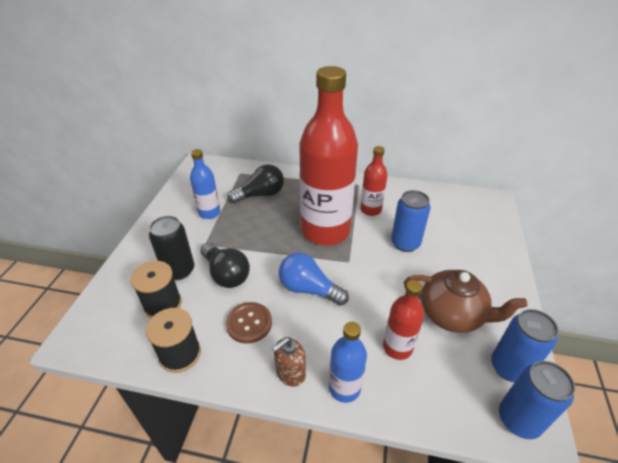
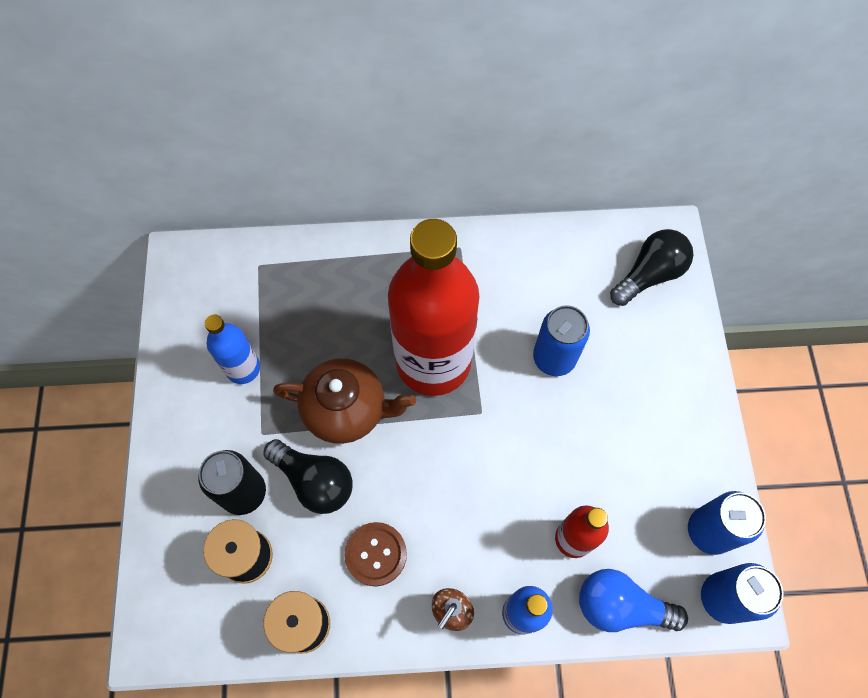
camera: 15 degrees left, 25 degrees up
black light bulb [227,164,284,203] -> black light bulb moved to [610,229,693,306]
blue light bulb [279,253,349,306] -> blue light bulb moved to [579,569,688,632]
red bottle [360,146,387,216] -> none
brown teapot [404,270,528,333] -> brown teapot moved to [273,358,416,444]

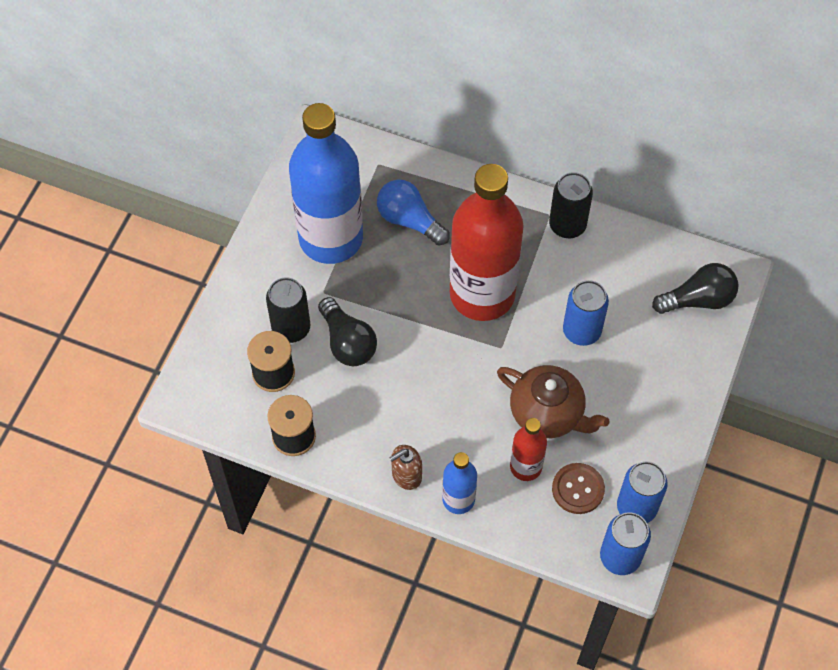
camera: 25 degrees right, 5 degrees down
blue bottle [205,314,260,384] -> blue bottle [289,103,363,264], size x2.15
brown teapot [273,358,416,444] -> brown teapot moved to [497,365,610,438]
brown button [344,522,407,586] -> brown button moved to [552,463,605,514]
blue light bulb [579,569,688,632] -> blue light bulb moved to [377,180,450,246]
none -> black can [549,172,593,238]

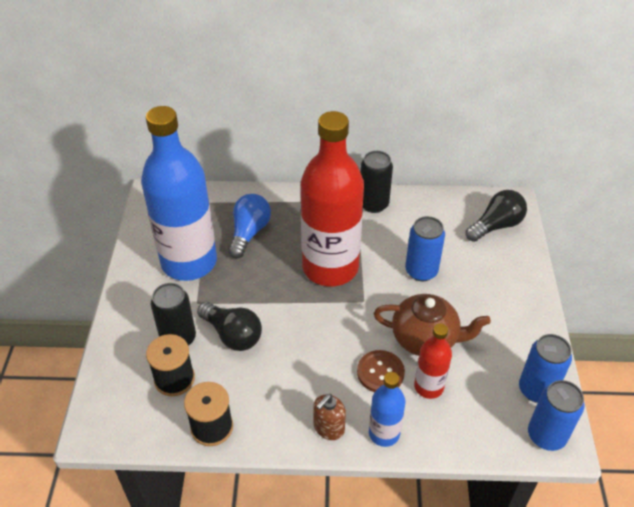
camera: 20 degrees left, 15 degrees down
blue light bulb [377,180,450,246] -> blue light bulb turned 90 degrees clockwise [228,194,271,258]
brown button [552,463,605,514] -> brown button moved to [357,350,405,392]

